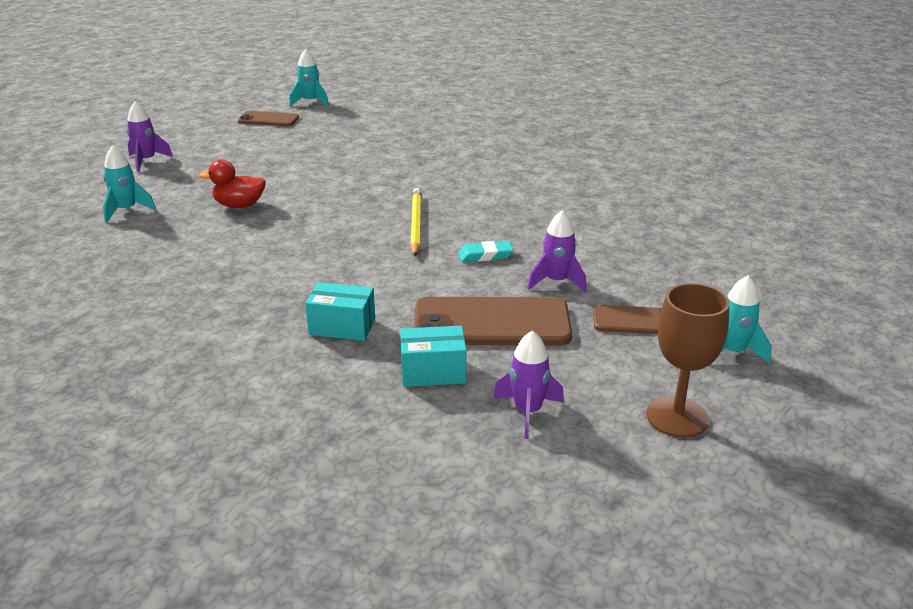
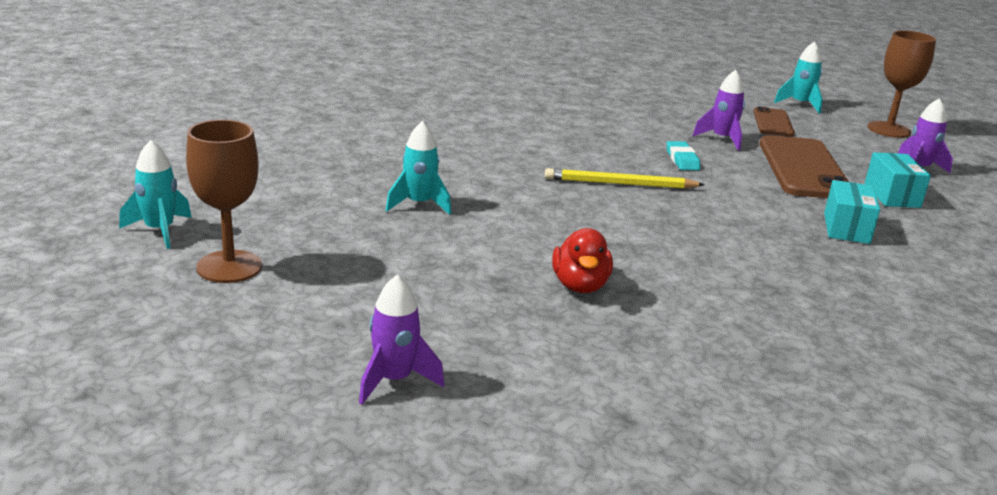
camera: 90 degrees left, 5 degrees down
turquoise rocket [103,145,156,223] -> turquoise rocket moved to [386,121,451,215]
brown phone [238,111,299,126] -> brown goblet [186,120,262,283]

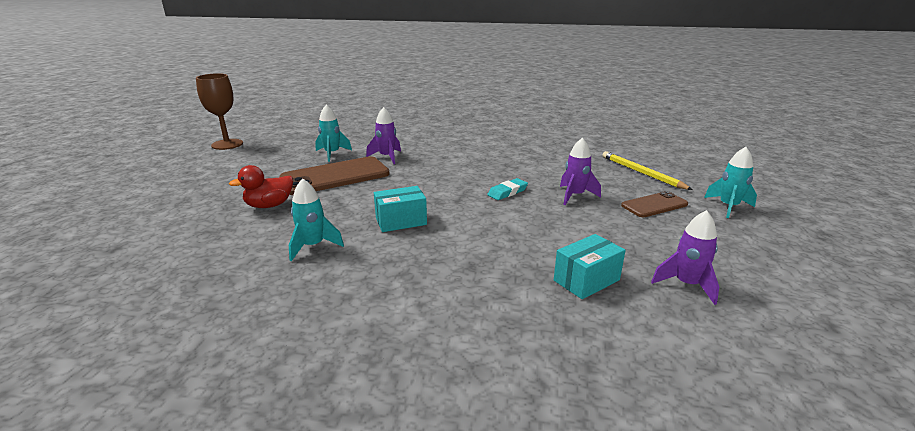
camera: 60 degrees right, 0 degrees up
turquoise rocket [119,140,192,249] -> turquoise rocket moved to [289,178,344,261]
purple rocket [359,275,444,404] -> purple rocket moved to [366,107,401,164]
yellow pencil [545,168,705,189] -> yellow pencil moved to [602,151,693,190]
brown phone [760,135,849,198] -> brown phone moved to [279,156,389,195]
turquoise box [824,180,880,244] -> turquoise box moved to [374,186,427,232]
brown goblet [867,30,936,138] -> none

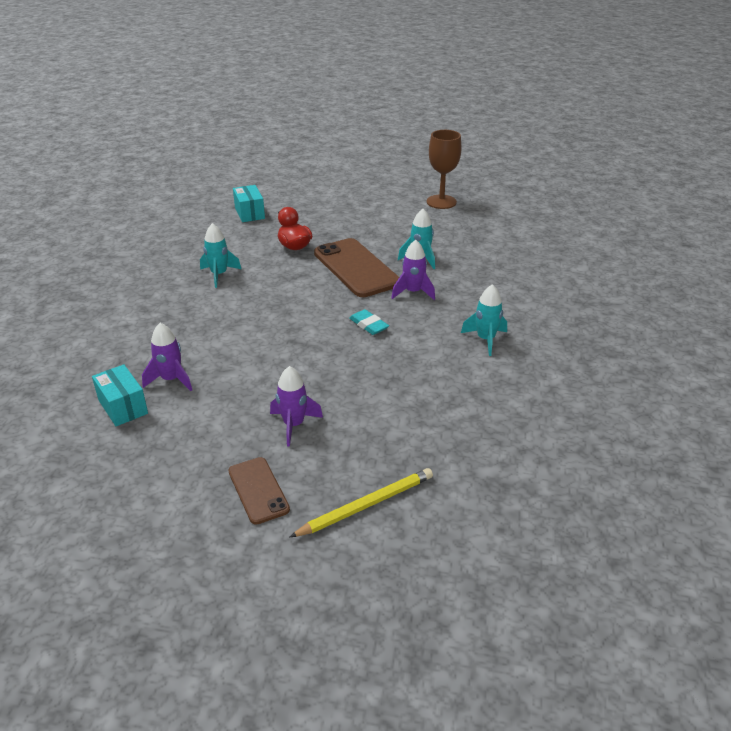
camera: 90 degrees right, 10 degrees up
turquoise box [374,186,427,232] -> turquoise box moved to [233,185,265,222]
turquoise eraser [487,178,528,200] -> turquoise eraser moved to [349,309,389,335]
purple rocket [651,210,719,305] -> purple rocket moved to [142,323,192,391]
turquoise rocket [704,147,757,218] -> turquoise rocket moved to [461,284,507,356]

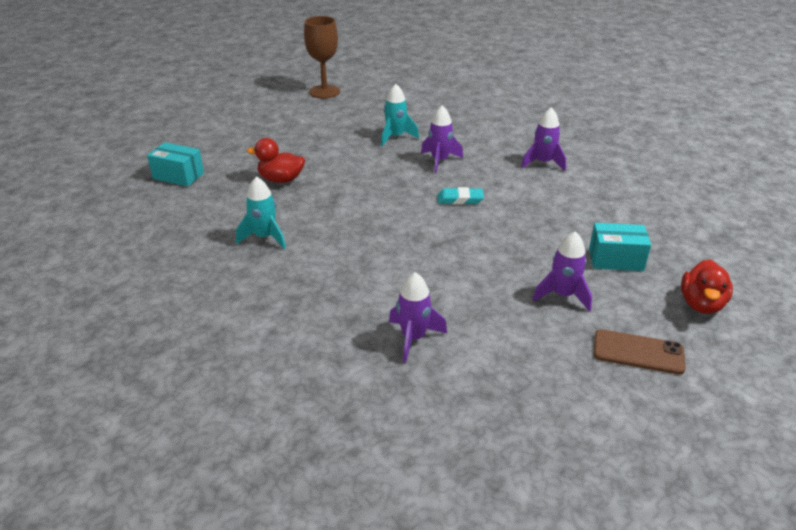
camera: 50 degrees left, 0 degrees up
turquoise box [92,364,148,426] -> turquoise box moved to [589,223,651,271]
yellow pencil [290,468,433,537] -> red duck [681,260,733,314]
brown phone [314,238,399,297] -> none
turquoise rocket [461,284,507,356] -> purple rocket [521,107,566,171]

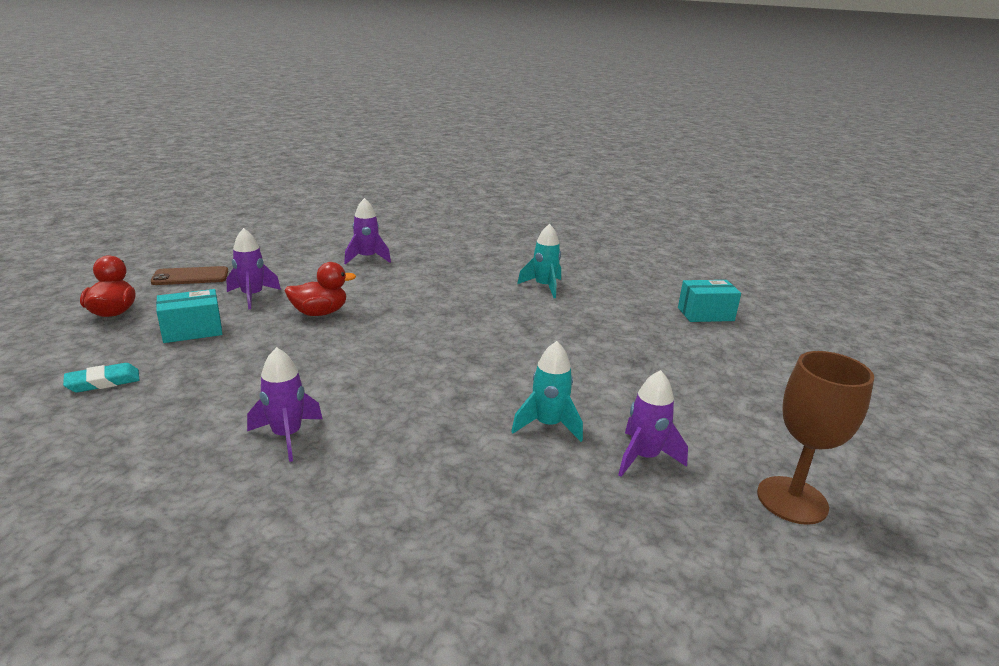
camera: 150 degrees right, 10 degrees down
red duck [247,138,305,183] -> red duck moved to [284,262,356,316]
purple rocket [421,106,463,173] -> purple rocket moved to [618,370,688,477]
turquoise eraser [437,187,484,204] -> turquoise eraser moved to [63,363,139,392]

